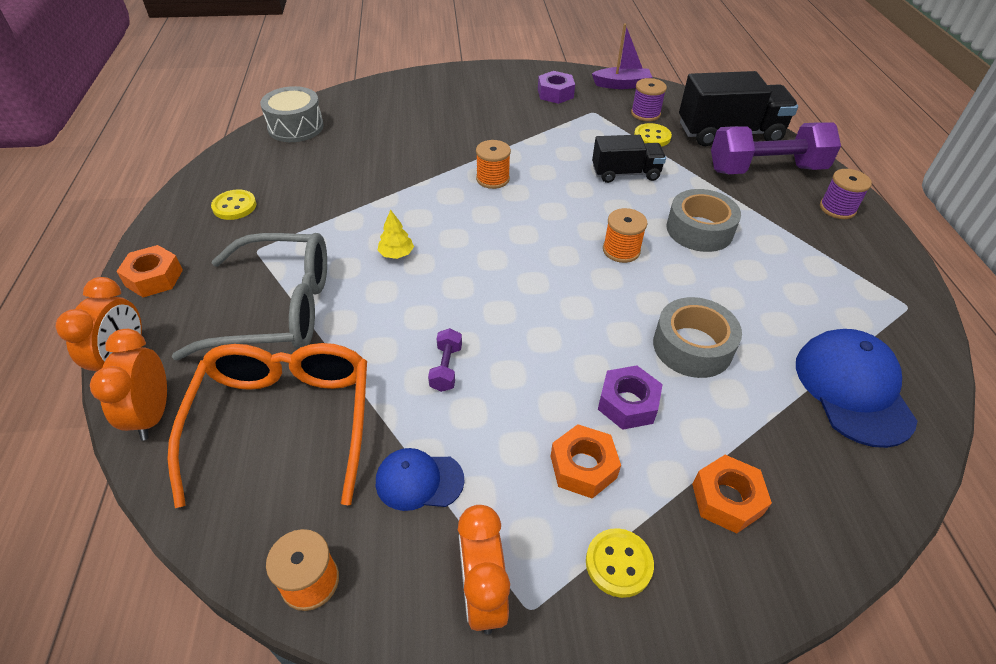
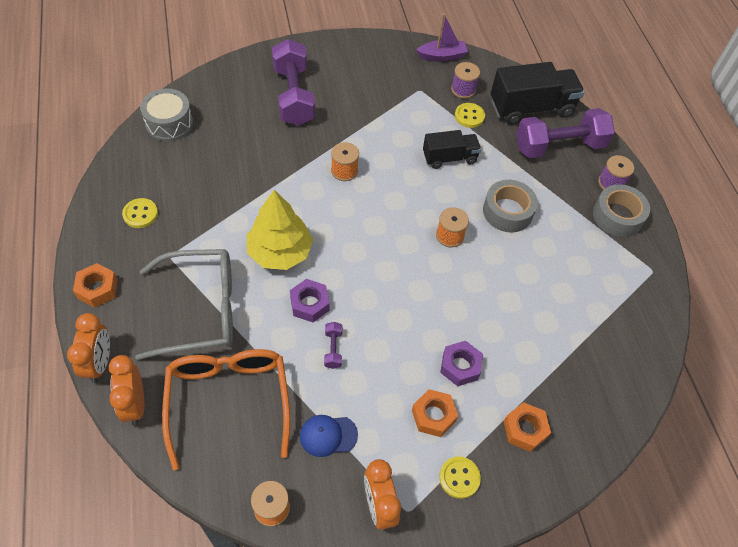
camera: 10 degrees left, 10 degrees up
yellow tree [377,210,414,259] -> yellow tree [247,190,313,270], size x2.37
purple nut [538,71,575,104] -> purple nut moved to [290,279,330,322]
grey tape [653,297,742,378] -> grey tape moved to [593,184,650,237]
blue cap [796,329,917,448] -> none
none -> purple dumbbell [272,39,315,126]

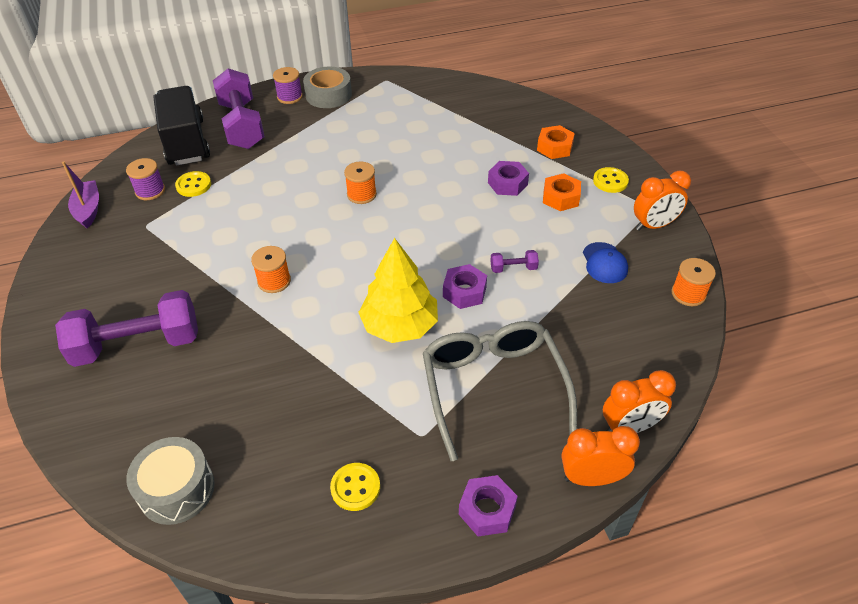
camera: 90 degrees left, 10 degrees down
orange nut [73,263,118,308] -> purple nut [459,475,518,536]
orange glasses [162,349,290,470] -> none
black truck [423,130,481,169] -> none
grey tape [483,180,538,232] -> none

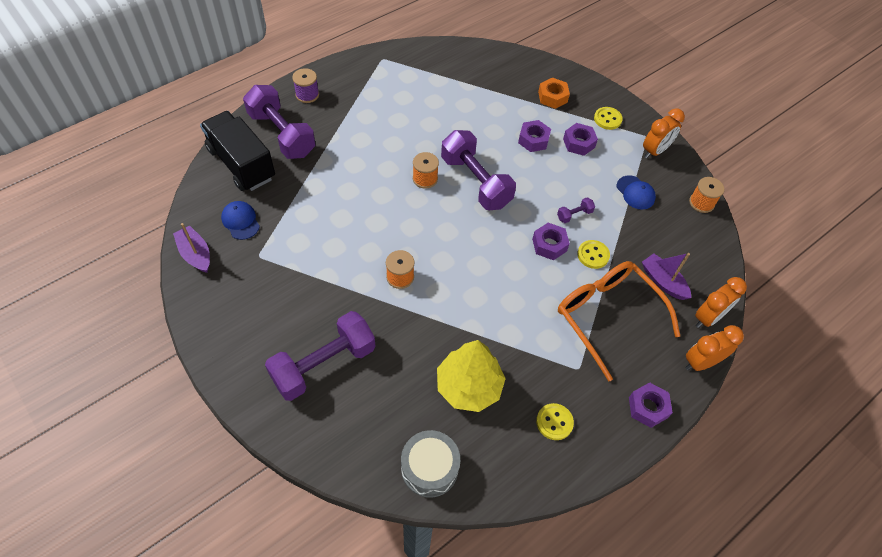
camera: 25 degrees left, 10 degrees up
purple spool [126,158,165,200] -> blue cap [221,201,260,240]
yellow button [175,171,211,197] -> yellow button moved to [577,240,610,269]
grey tape [303,67,352,108] -> none
yellow tree [358,238,438,343] -> yellow tree moved to [437,340,506,412]
grey glasses [423,321,577,461] -> orange glasses [558,261,680,382]
orange nut [543,173,581,211] -> purple nut [563,123,598,156]
none -> purple dumbbell [441,130,516,210]
none -> purple boat [642,253,691,300]

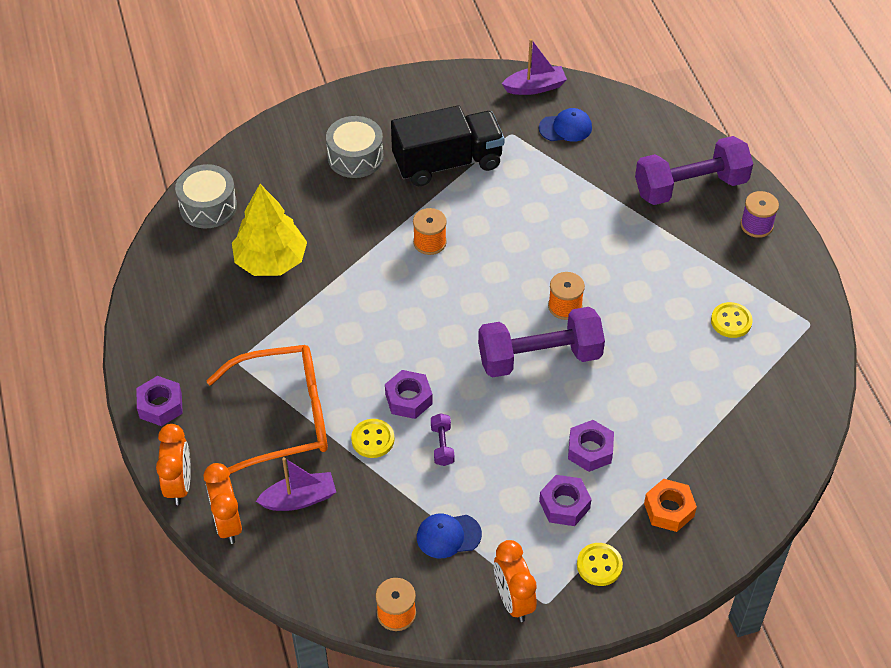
camera: 115 degrees right, 5 degrees down
black truck [200,111,275,191] -> black truck moved to [391,105,505,186]
purple dumbbell [265,311,375,401] -> grey drum [326,116,384,178]
yellow button [536,403,574,440] -> yellow button moved to [711,302,753,338]

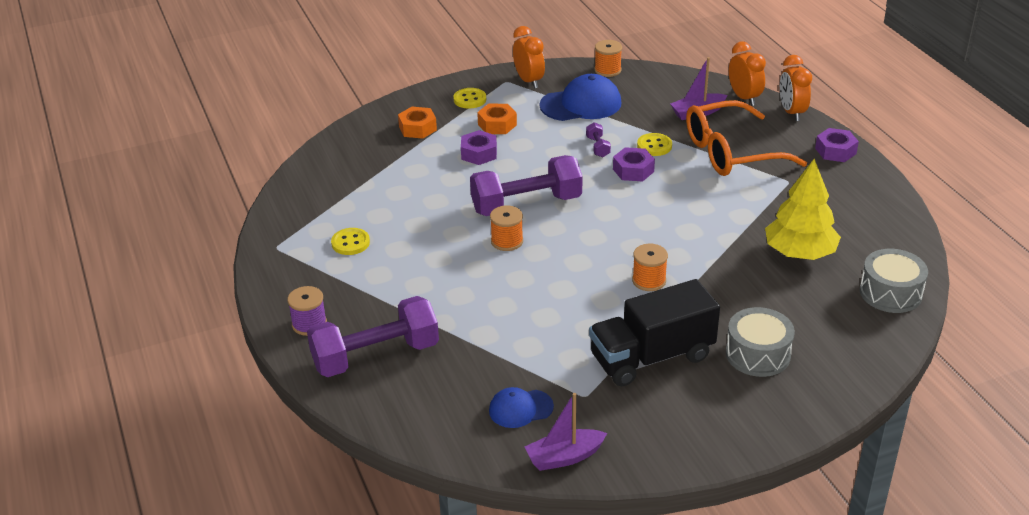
camera: 175 degrees right, 15 degrees down
blue cap [417,514,482,558] -> blue cap [539,74,622,121], size x1.72
purple nut [539,475,592,526] -> orange nut [477,103,517,134]

